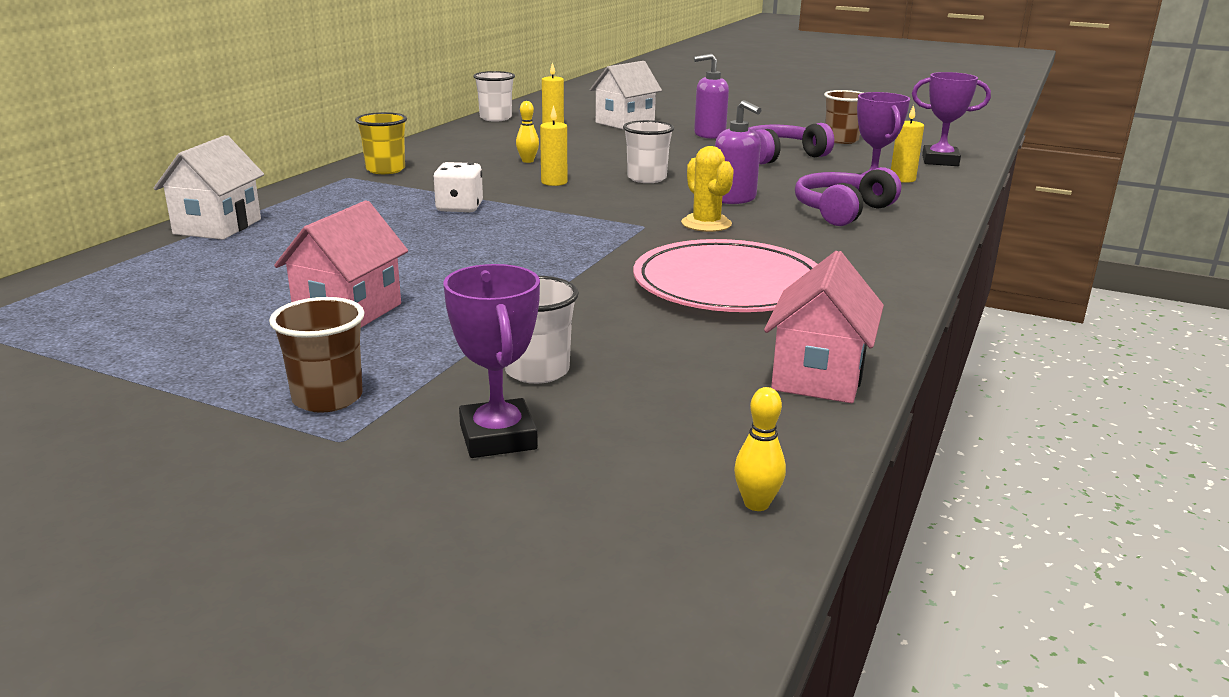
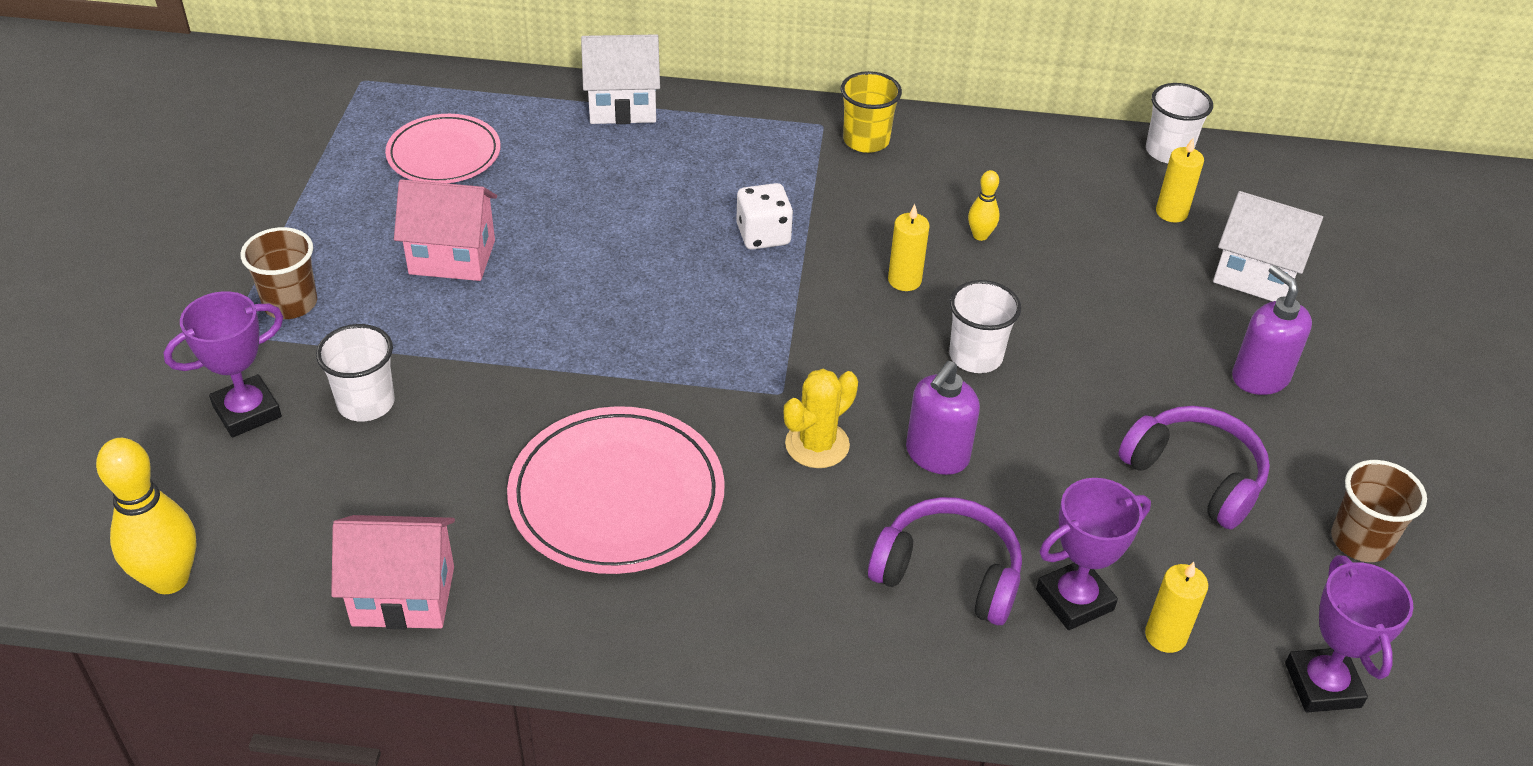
camera: 70 degrees right, 20 degrees up
yellow bowling pin [734,387,786,511] -> yellow bowling pin [96,438,197,594], size x1.98
none -> pink plate [385,114,501,183]

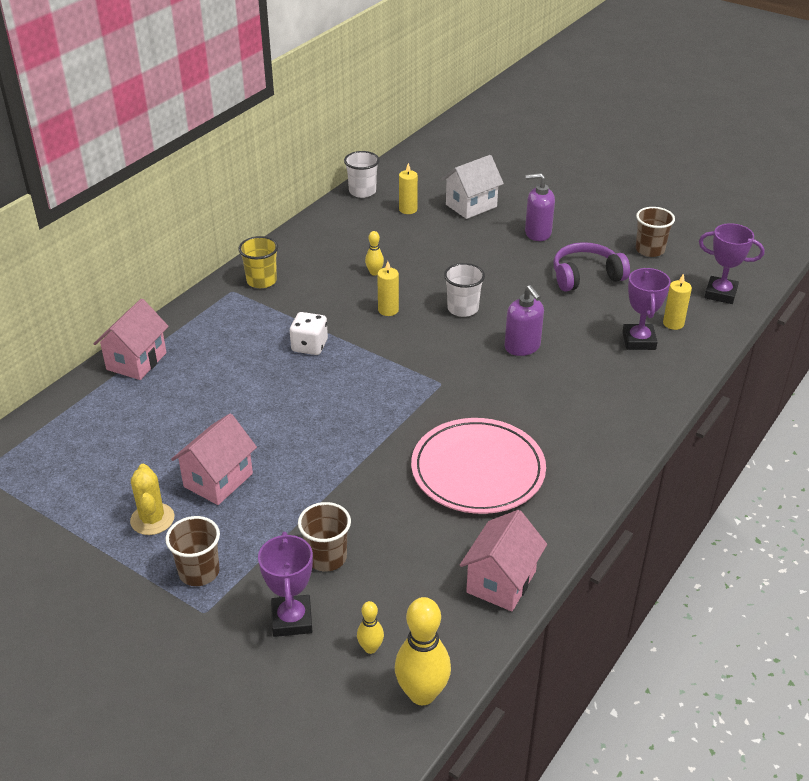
camera: 60 degrees left, 5 degrees down
white cup [316,324,395,422] -> brown cup [298,502,351,571]
pink plate [385,114,501,183] -> none
white house [581,34,660,124] -> pink house [94,299,169,380]
yellow cactus [784,369,858,468] -> yellow cactus moved to [130,464,174,535]
purple headphones [868,497,1022,625] -> none
none -> yellow bowling pin [357,601,384,654]

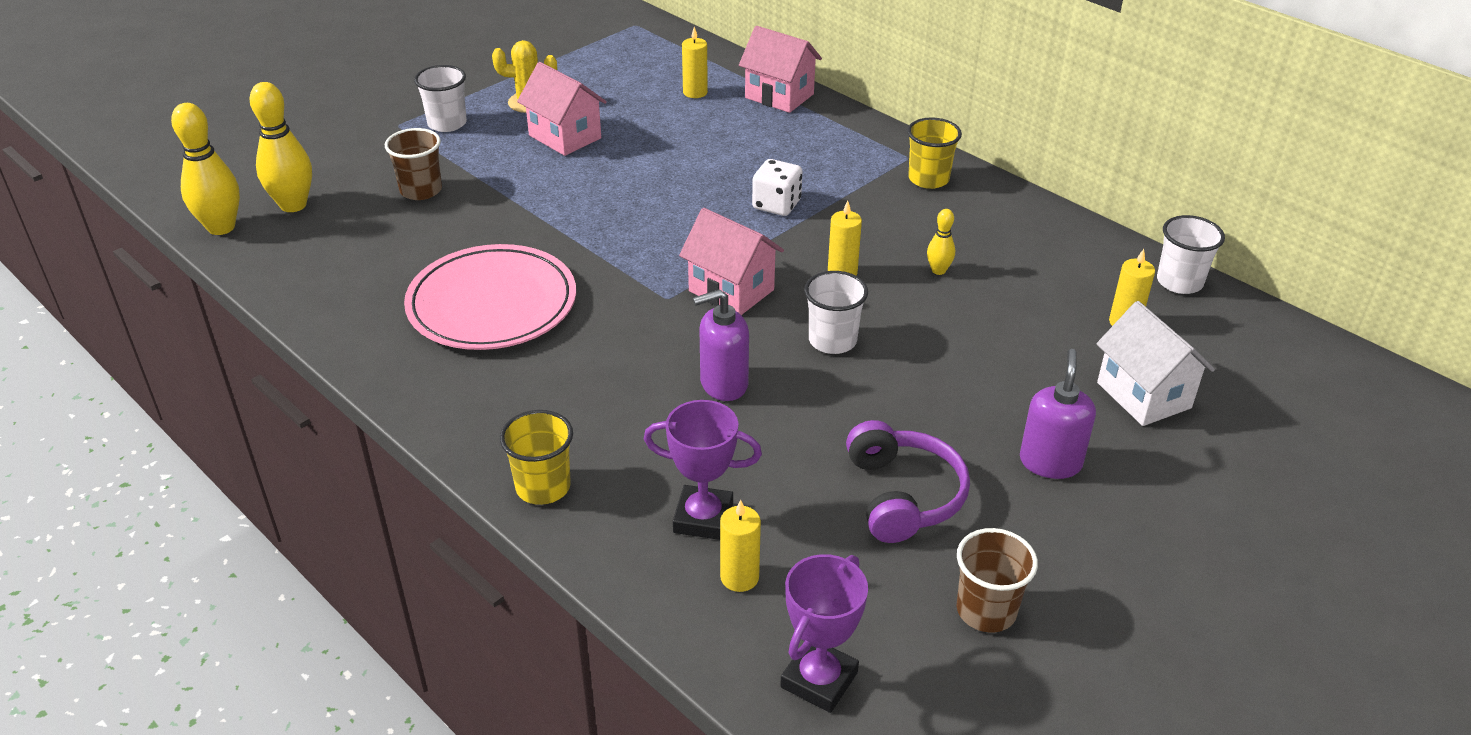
camera: 100 degrees right, 0 degrees up
brown cup [165,516,220,586] -> white cup [414,65,467,132]
purple trophy [258,532,313,637] -> none
yellow bowling pin [357,601,384,654] -> yellow bowling pin [250,82,312,212], size x1.98
pink house [460,510,547,611] -> pink house moved to [679,208,784,315]
none -> yellow cup [500,410,573,505]
none -> yellow candle [682,27,708,98]

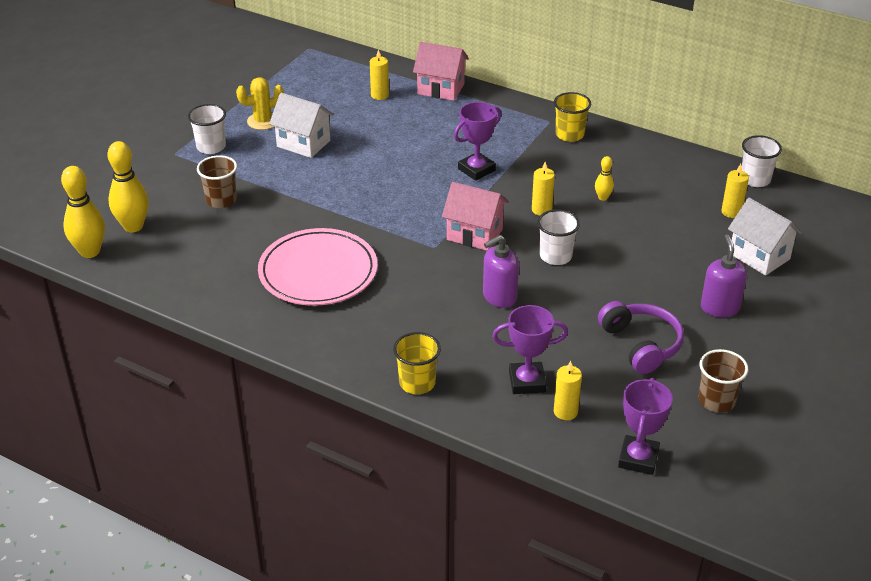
camera: 15 degrees left, 0 degrees up
pink house [517,62,607,156] -> white house [269,93,334,158]
white dice [752,159,802,216] -> purple trophy [454,102,501,181]

